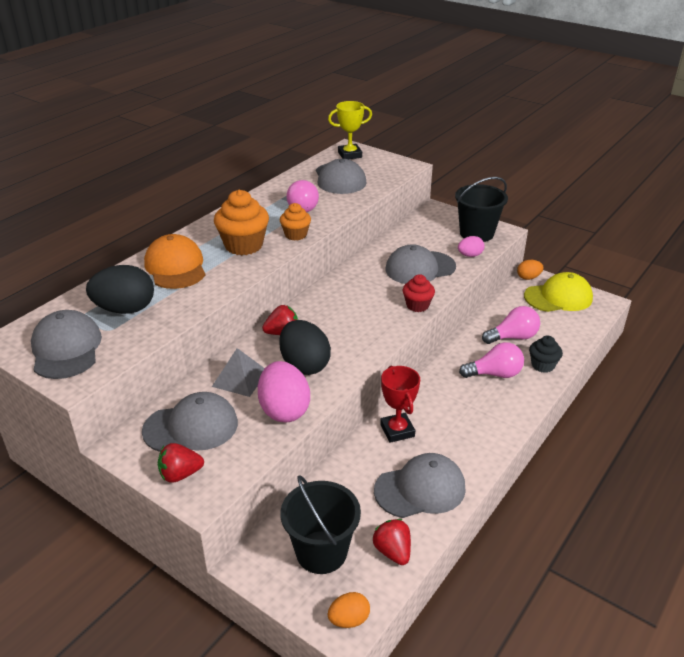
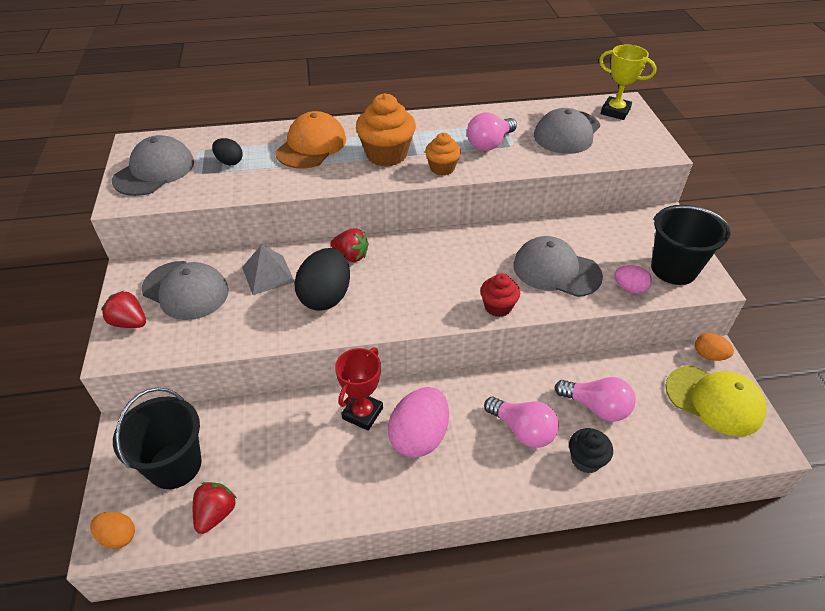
camera: 45 degrees right, 10 degrees up
black egg [86,265,154,314] -> black egg [212,138,243,166], size x0.54
pink egg [258,361,310,423] -> pink egg moved to [388,387,449,458]
grey cap [374,453,466,518] -> none

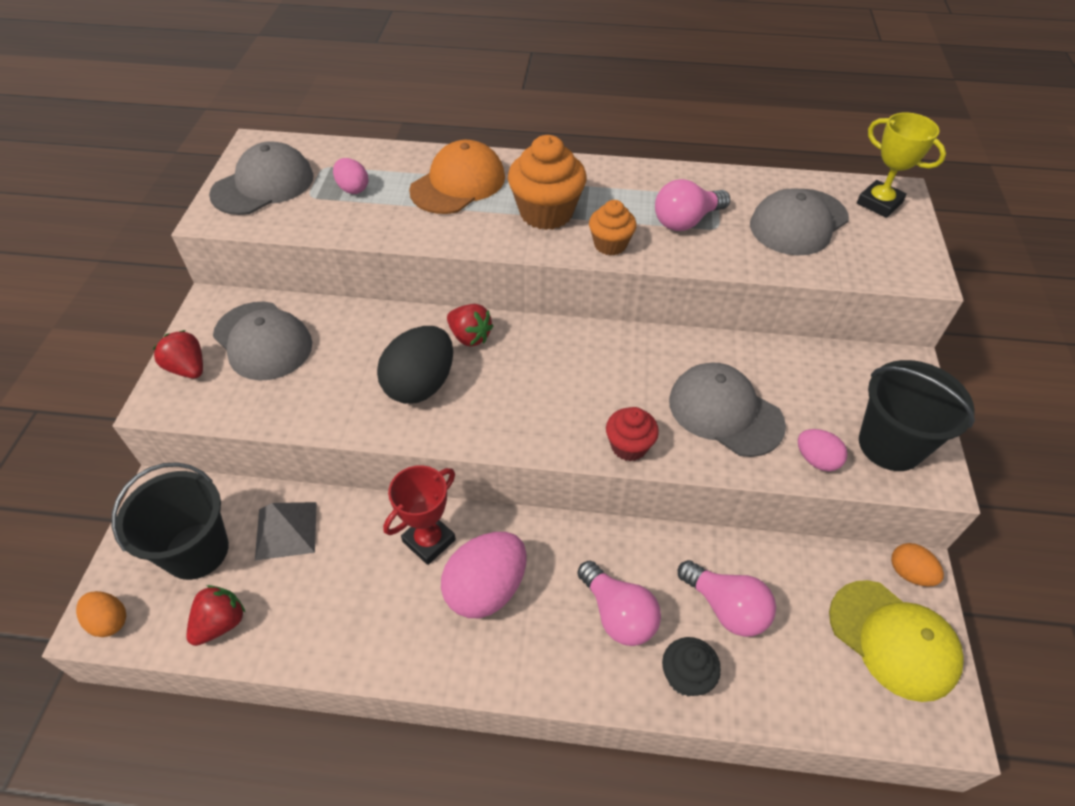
camera: 15 degrees right, 5 degrees up
black egg [212,138,243,166] -> pink egg [333,158,369,194]
grey pyramid [242,245,295,295] -> grey pyramid moved to [255,502,317,560]

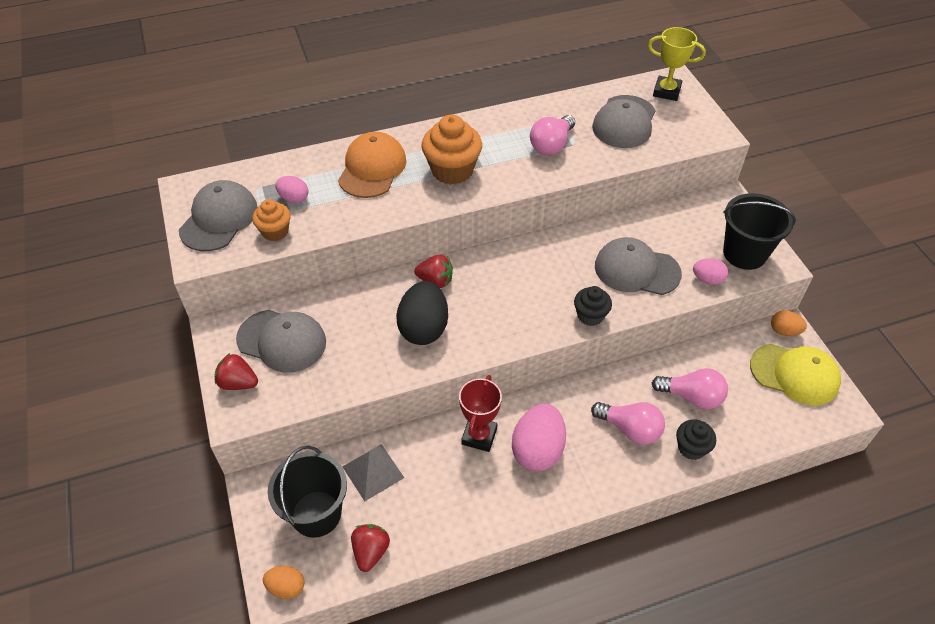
camera: 25 degrees left, 0 degrees up
orange cupcake [589,200,637,256] -> orange cupcake moved to [252,199,291,241]
red cupcake [606,407,659,461] -> black cupcake [574,286,612,326]

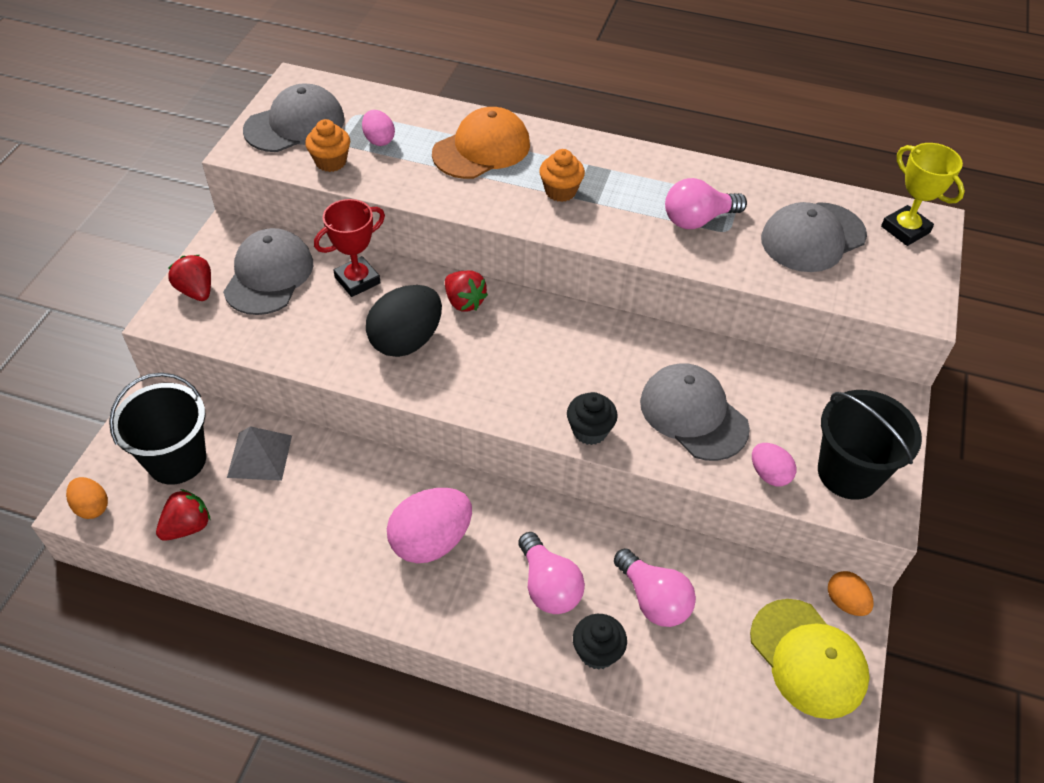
camera: 35 degrees right, 0 degrees up
grey cap [236,310,326,373] -> grey cap turned 135 degrees counterclockwise [223,228,313,315]
orange cupcake [421,114,482,185] -> orange cupcake [539,149,585,202], size x0.59
red trophy [459,375,502,452] -> red trophy moved to [314,199,385,297]

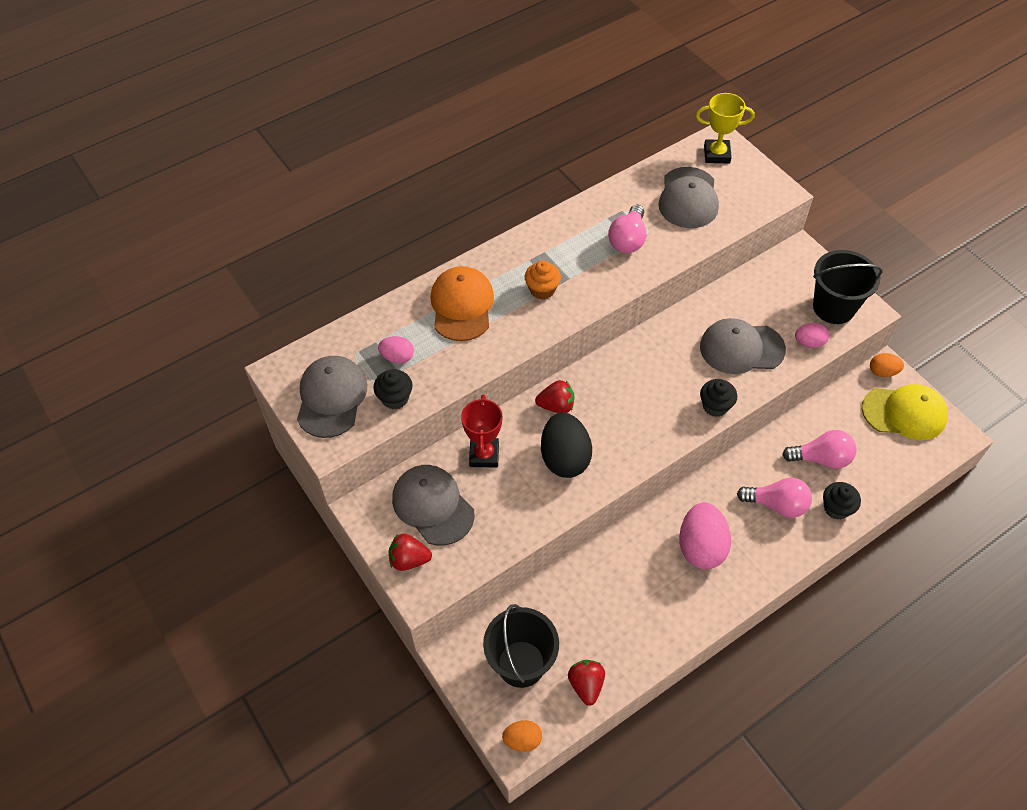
camera: 50 degrees left, 5 degrees up
grey pyramid [227,426,292,481] -> none
orange cupcake [305,119,350,172] -> black cupcake [373,369,412,409]

